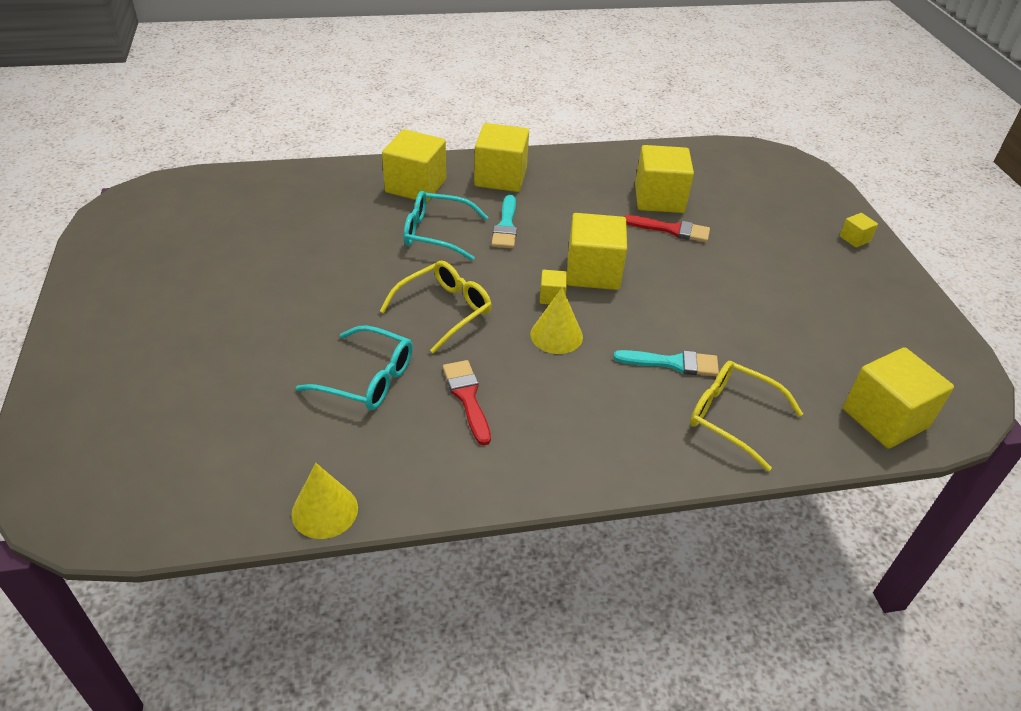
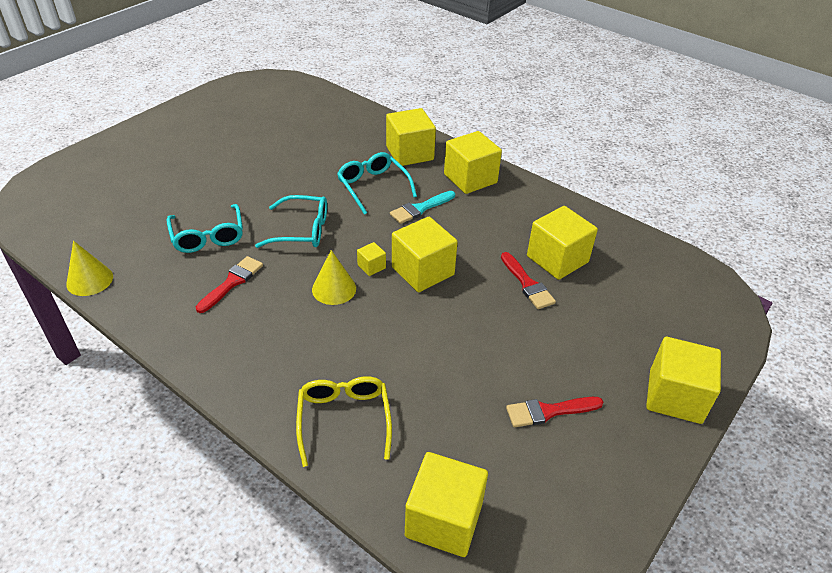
camera: 50 degrees right, 0 degrees up
yellow glasses [380,261,492,353] -> turquoise glasses [255,195,327,248]
turquoise brush [613,350,719,376] -> none
yellow cube [840,213,878,248] -> yellow cube [646,337,721,424], size x2.19
none -> red brush [506,397,603,427]

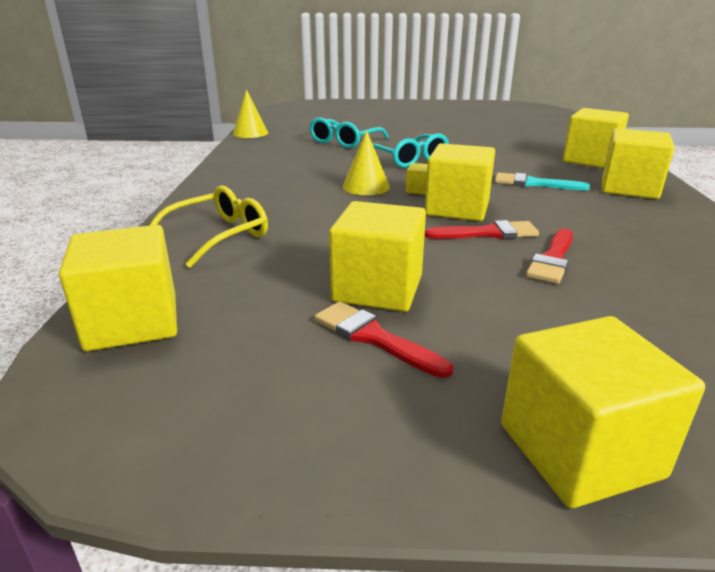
camera: 55 degrees right, 15 degrees down
red brush [196,256,263,313] -> red brush moved to [425,220,539,239]
turquoise glasses [337,152,417,215] -> none
yellow cube [527,206,598,280] -> yellow cube moved to [329,201,426,312]

